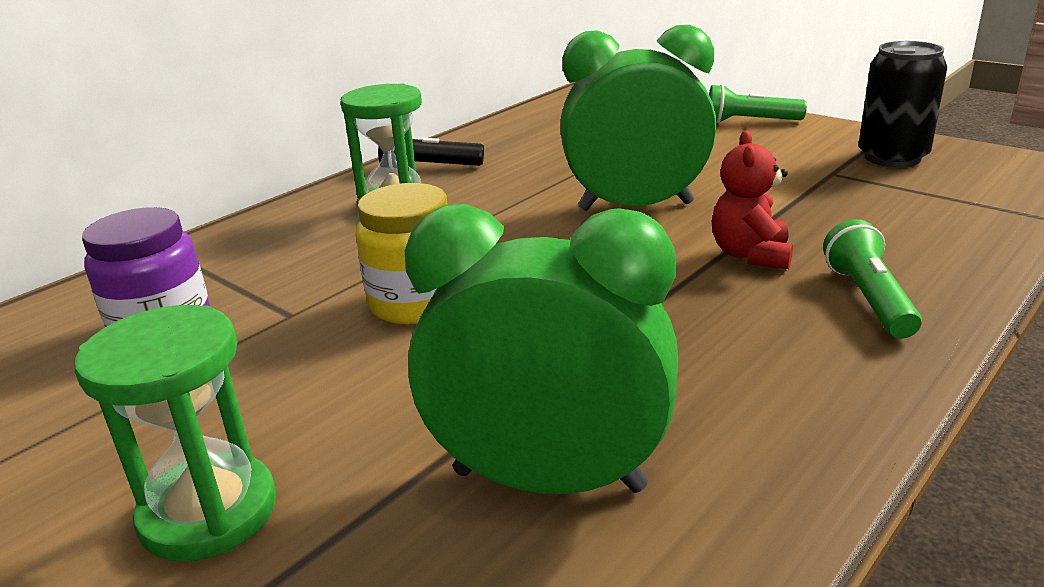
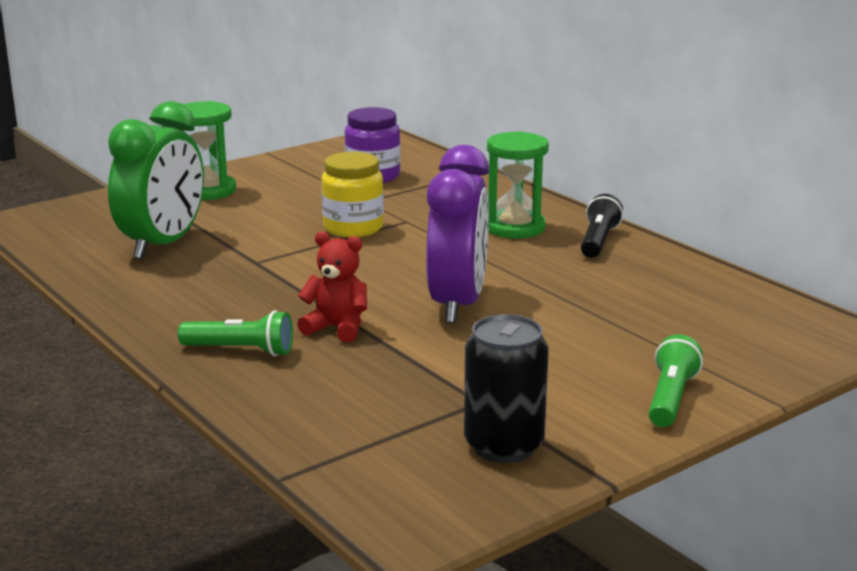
camera: 100 degrees right, 5 degrees down
green clock [560,25,716,211] -> purple clock [426,145,489,323]

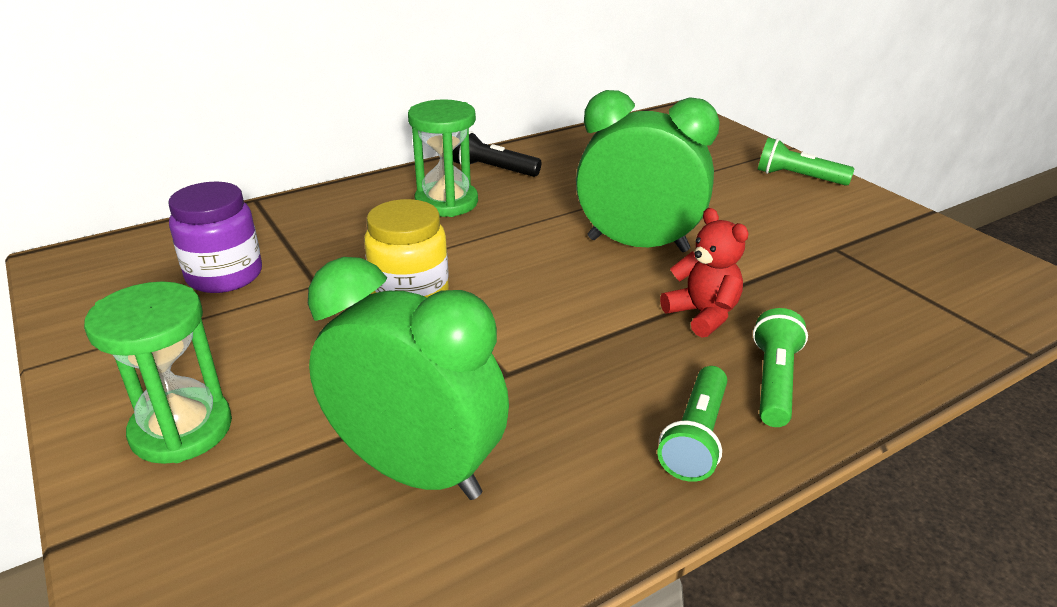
camera: 85 degrees left, 10 degrees up
red teddy bear [297,231,367,342] -> red teddy bear turned 120 degrees clockwise [660,208,749,338]
purple clock [426,145,489,323] -> green clock [576,90,720,252]
black can [464,314,549,463] -> none
none -> green flashlight [658,366,727,482]

